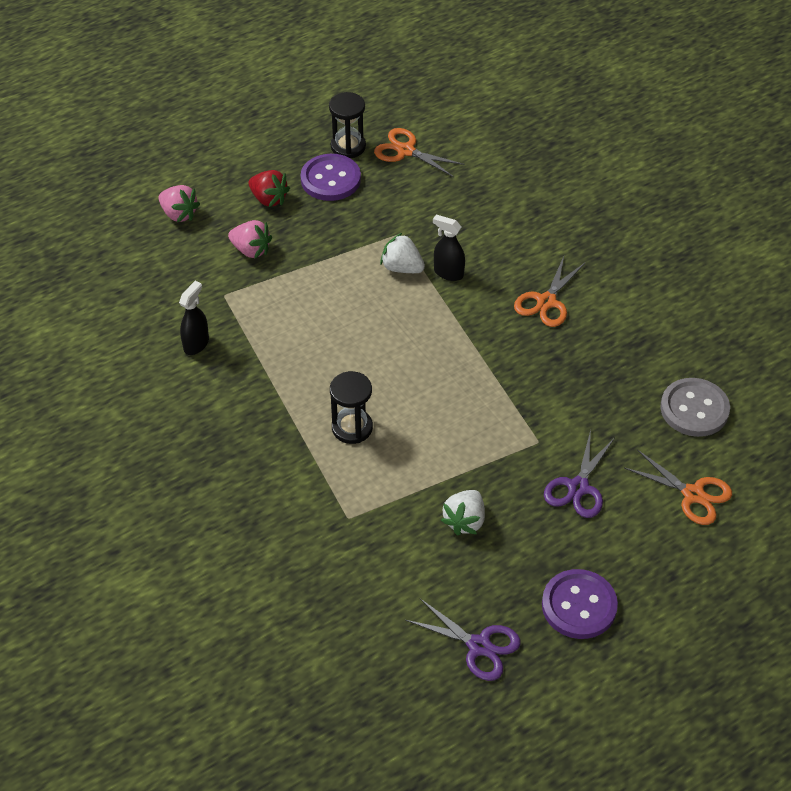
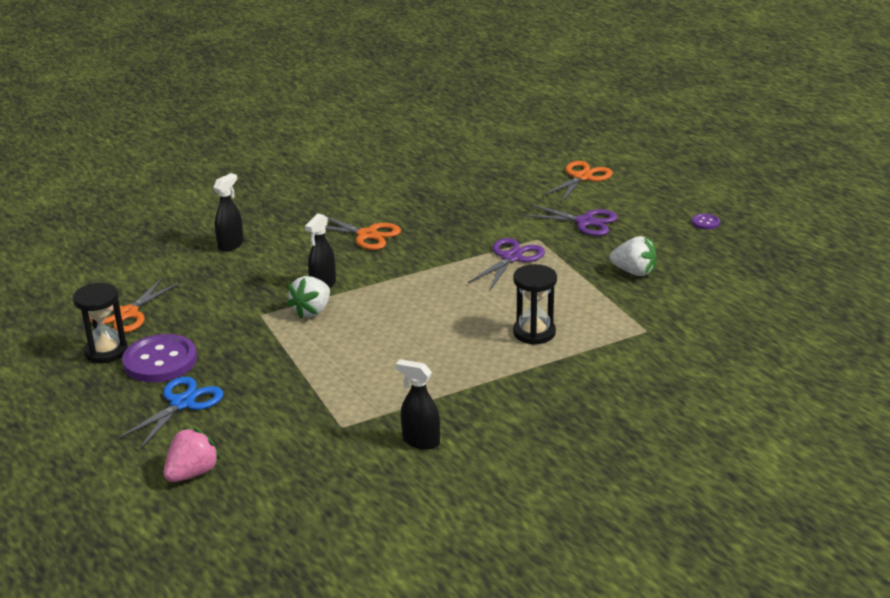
camera: 90 degrees left, 20 degrees down
pink strawberry [228,220,272,259] -> none
red strawberry [248,170,290,207] -> blue scissors [117,377,223,449]
purple scissors [405,598,520,681] -> purple scissors moved to [468,238,545,290]
purple button [542,569,618,639] -> purple button [692,213,720,230], size x0.44
grey button [660,378,730,437] -> none
none -> black spray bottle [213,173,244,252]

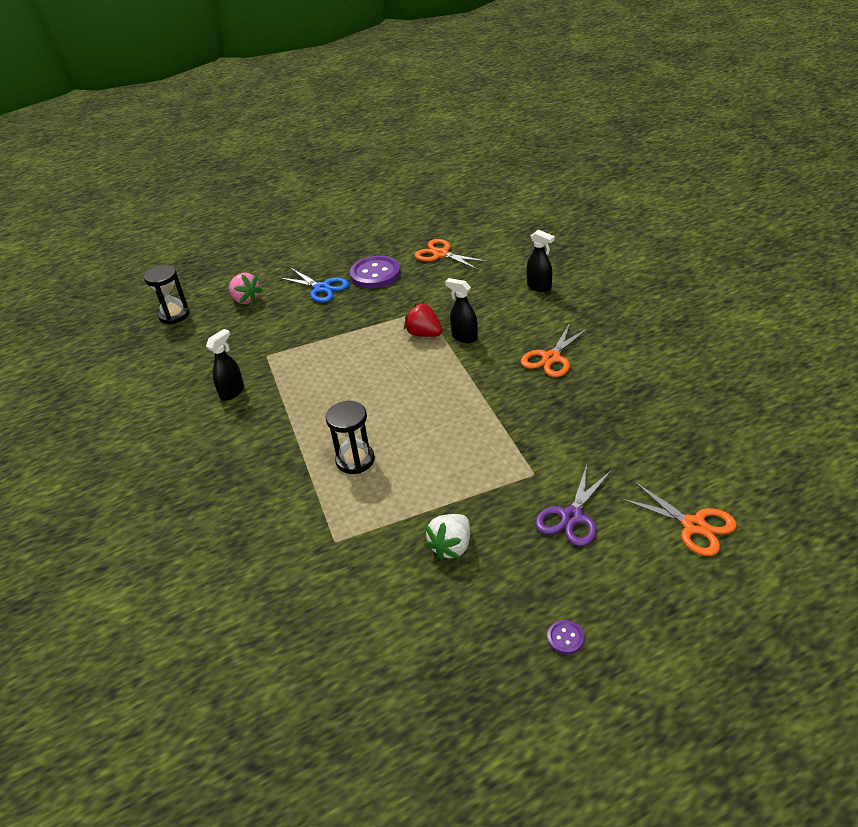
camera: 100 degrees right, 10 degrees up
black hourglass [73,283,128,363] -> black hourglass moved to [144,265,190,324]
white strawberry [287,276,330,319] -> red strawberry [404,302,443,337]
purple scissors [468,238,545,290] -> none

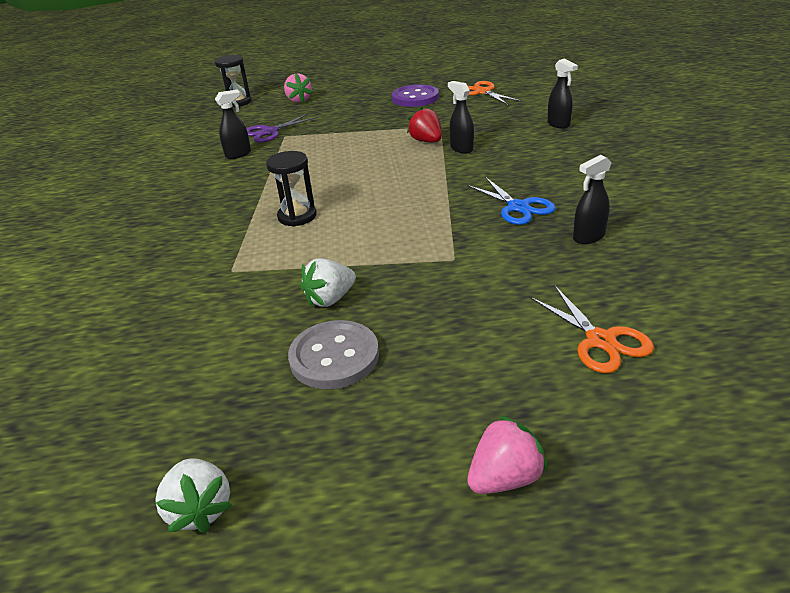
camera: 20 degrees right, 5 degrees down
blue scissors [278,268,349,303] -> blue scissors moved to [467,177,556,225]
orange scissors [521,323,590,377] -> none
purple scissors [535,465,612,546] -> purple scissors moved to [246,114,318,143]
purple button [547,620,585,654] -> none
none -> white strawberry [155,459,232,533]
none -> grey button [288,320,379,389]
none -> pink strawberry [467,415,548,494]
none -> black spray bottle [573,155,612,244]

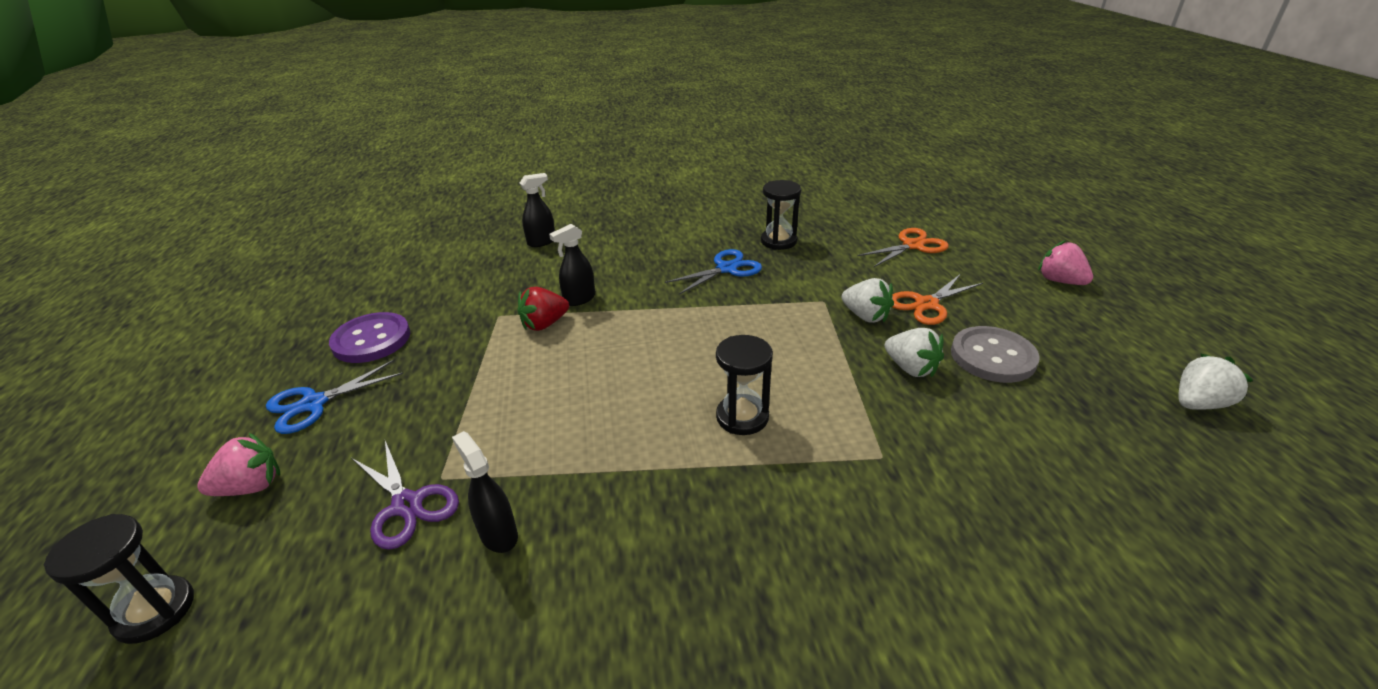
camera: 95 degrees left, 0 degrees up
orange scissors [468,81,522,105] -> orange scissors moved to [892,275,983,325]
black spray bottle [573,155,612,244] -> black hourglass [761,180,801,250]
none -> blue scissors [266,360,403,434]
none -> white strawberry [842,278,894,323]

